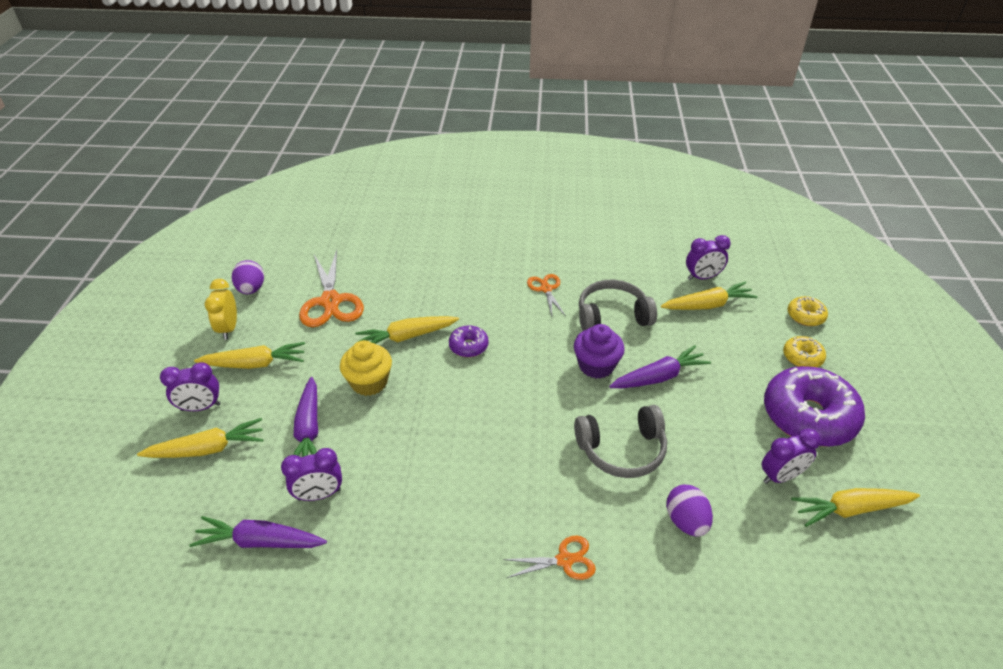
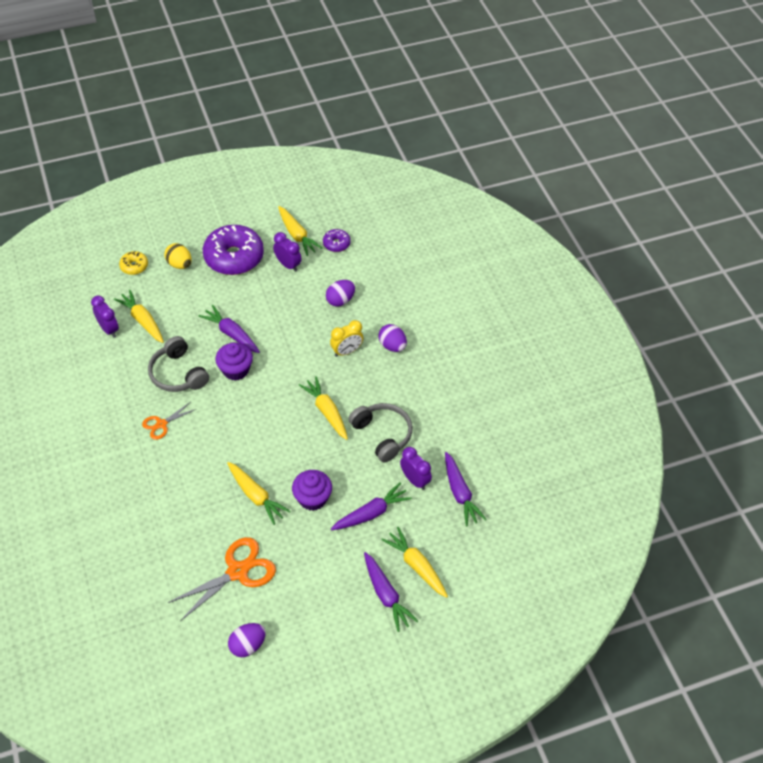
camera: 115 degrees left, 10 degrees up
purple clock [160,362,221,411] -> purple carrot [364,552,418,632]
yellow carrot [194,342,305,369] -> yellow carrot moved to [299,376,348,440]
yellow clock [205,279,237,340] -> yellow clock moved to [330,320,363,357]
yellow cupcake [340,340,392,396] -> purple cupcake [292,470,332,511]
purple donut [449,325,489,357] -> purple donut moved to [323,229,351,252]
orange scissors [503,535,596,580] -> purple egg [378,324,407,352]
grey headphones [574,405,667,478] -> grey headphones moved to [348,403,413,462]
yellow donut [783,336,826,367] -> yellow egg [164,243,192,269]

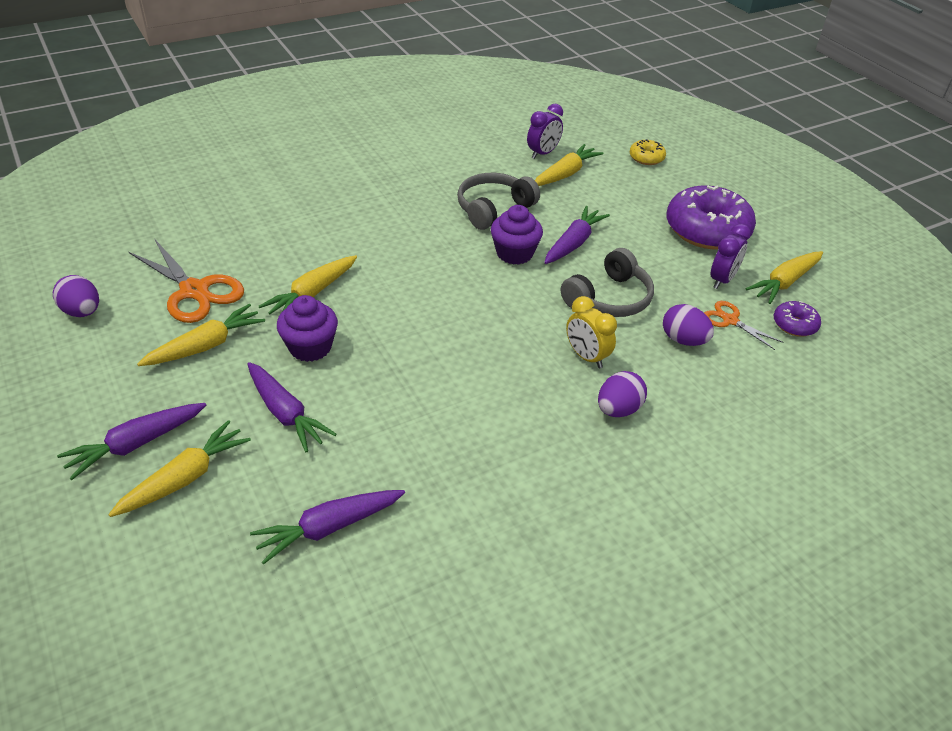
camera: 80 degrees right, 10 degrees down
orange scissors [142,402,196,440] -> orange scissors moved to [704,301,783,350]
yellow egg [164,243,192,269] -> none
yellow carrot [299,376,348,440] -> yellow carrot moved to [137,304,265,366]
grey headphones [348,403,413,462] -> grey headphones moved to [561,248,654,317]
purple clock [400,447,432,490] -> none

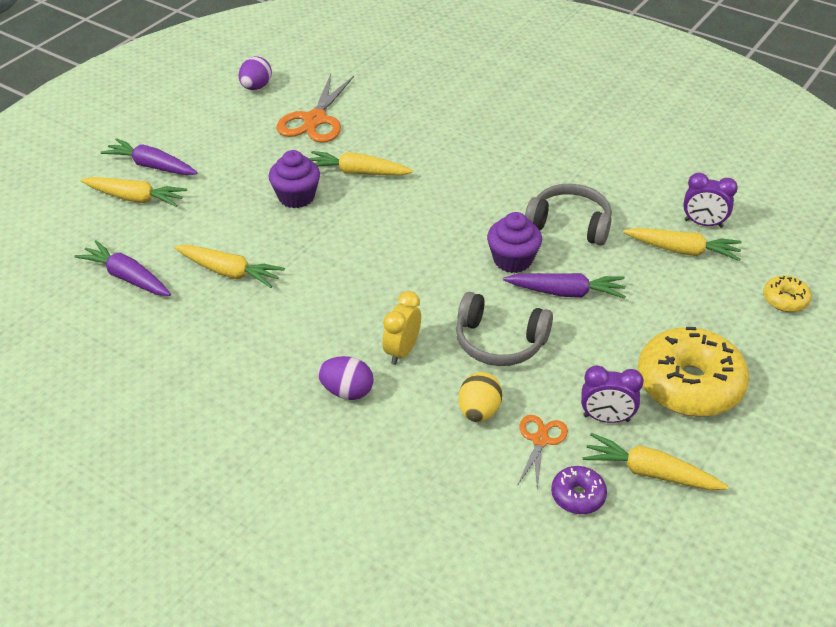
camera: 65 degrees right, 0 degrees up
yellow carrot [137,304,265,366] -> yellow carrot moved to [174,245,285,288]
purple carrot [247,362,337,452] -> none
purple egg [663,304,714,346] -> yellow egg [459,372,502,422]
purple donut [667,186,756,249] -> yellow donut [638,327,749,417]

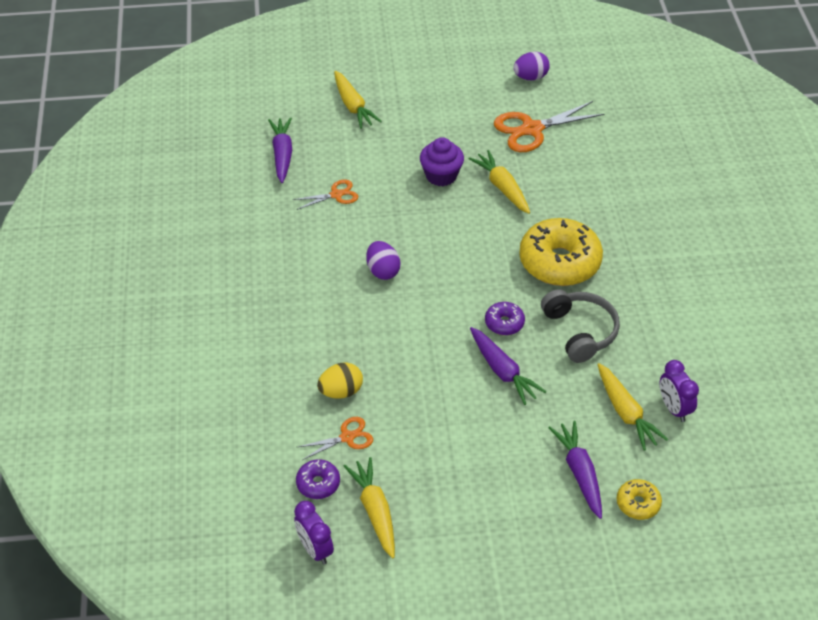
camera: 50 degrees right, 5 degrees up
purple carrot [101,138,198,175] -> purple carrot moved to [548,421,602,519]
yellow carrot [174,245,285,288] -> orange scissors [293,180,358,210]
purple egg [318,356,374,400] -> purple egg moved to [366,241,401,280]
yellow clock [382,291,421,365] -> none
grey headphones [456,292,553,366] -> none
purple cupcake [487,212,542,273] -> purple donut [485,302,525,335]
purple clock [581,365,644,423] -> purple clock moved to [294,501,334,564]
yellow donut [638,327,749,417] -> yellow donut moved to [519,218,603,286]

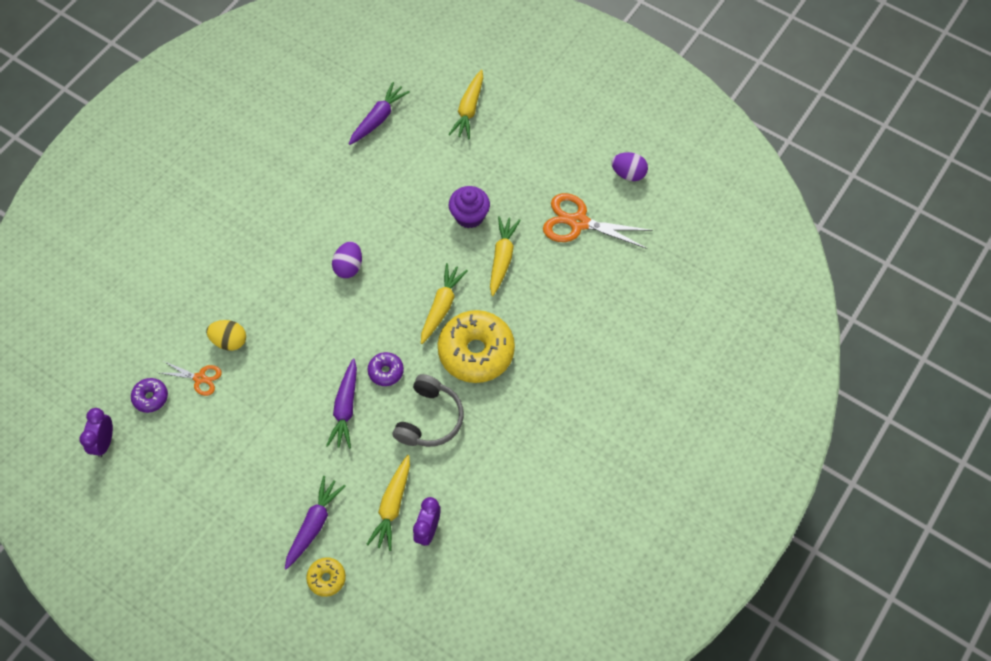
camera: 40 degrees right, 15 degrees up
orange scissors [293,180,358,210] -> none
yellow carrot [344,457,395,559] -> yellow carrot moved to [421,263,468,344]

